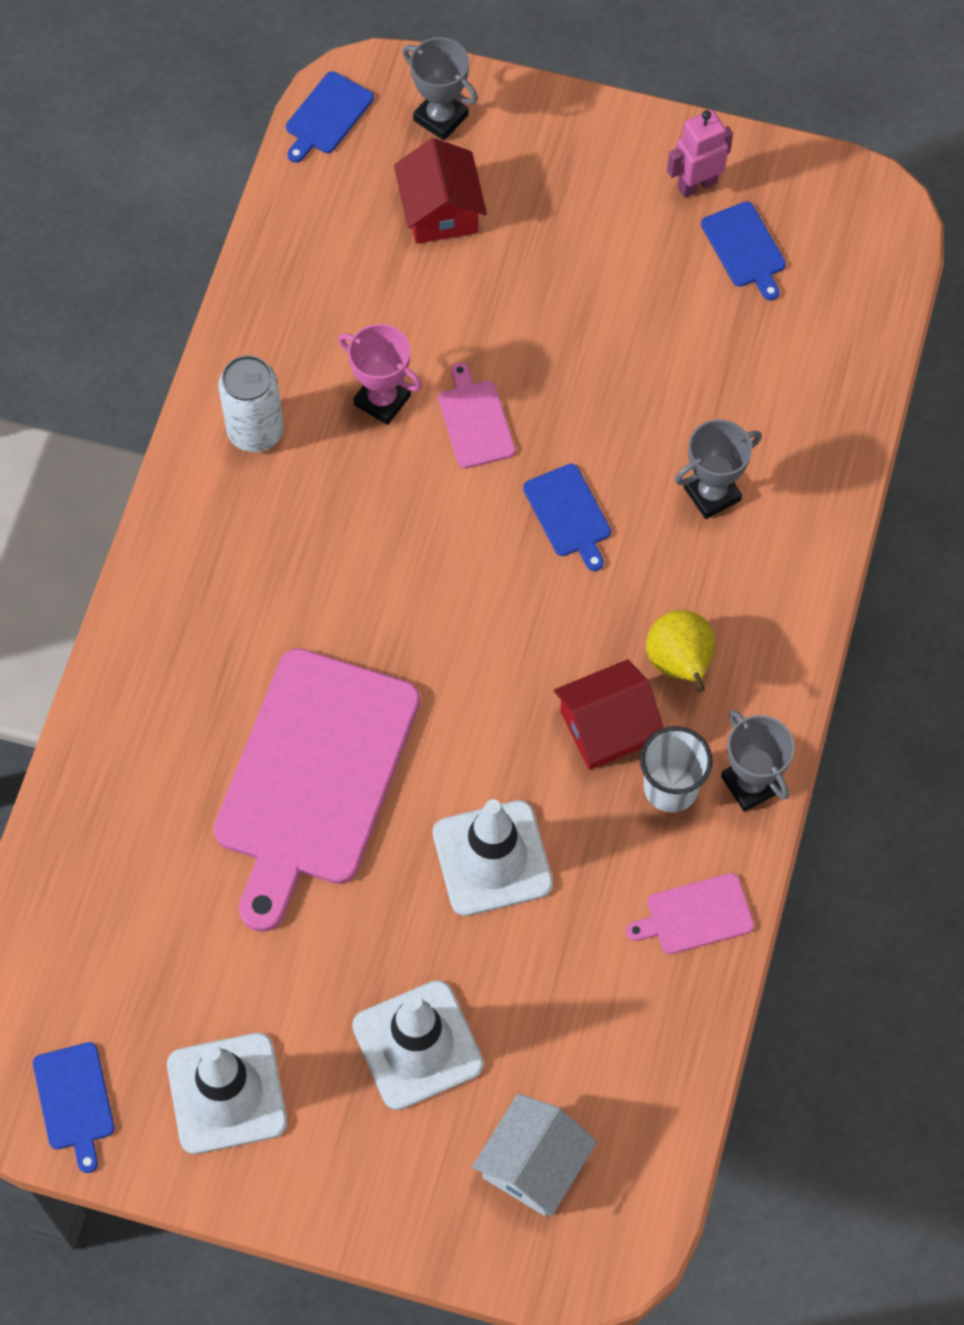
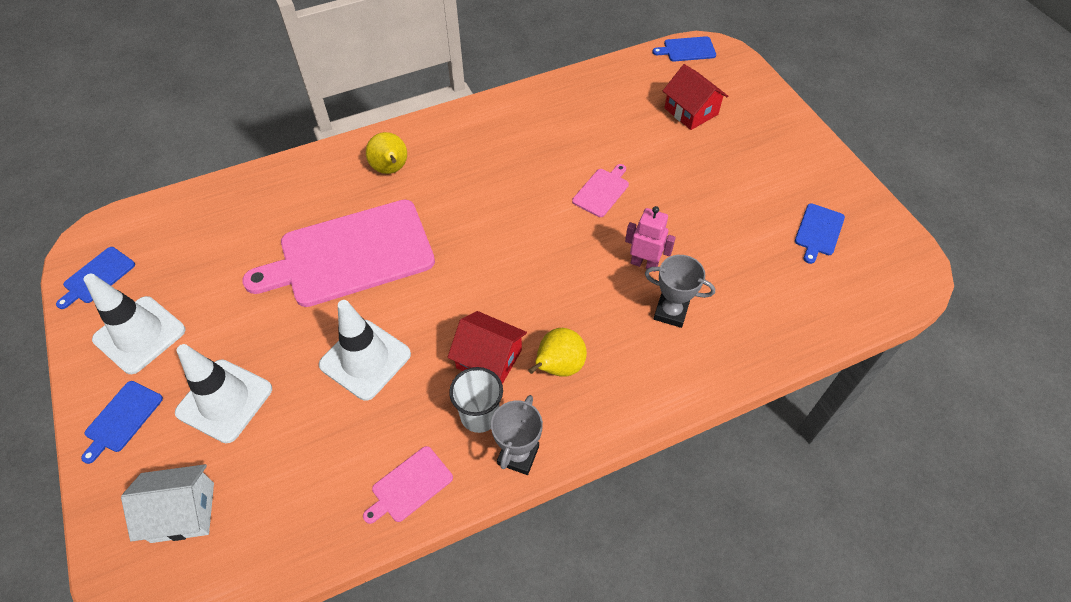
camera: 50 degrees right, 10 degrees down
white can [218,355,284,452] -> none
pink trophy [339,324,422,425] -> none
red house [394,138,487,244] -> red house turned 75 degrees counterclockwise [663,64,728,130]
grey trophy [402,37,478,141] -> none
blue cutting board [523,464,611,571] -> blue cutting board moved to [81,381,163,464]
pink cutting board [626,873,754,954] -> pink cutting board turned 75 degrees counterclockwise [363,446,453,524]
pink robot [667,110,733,198] -> pink robot moved to [625,206,676,272]
none -> yellow pear [366,132,407,174]

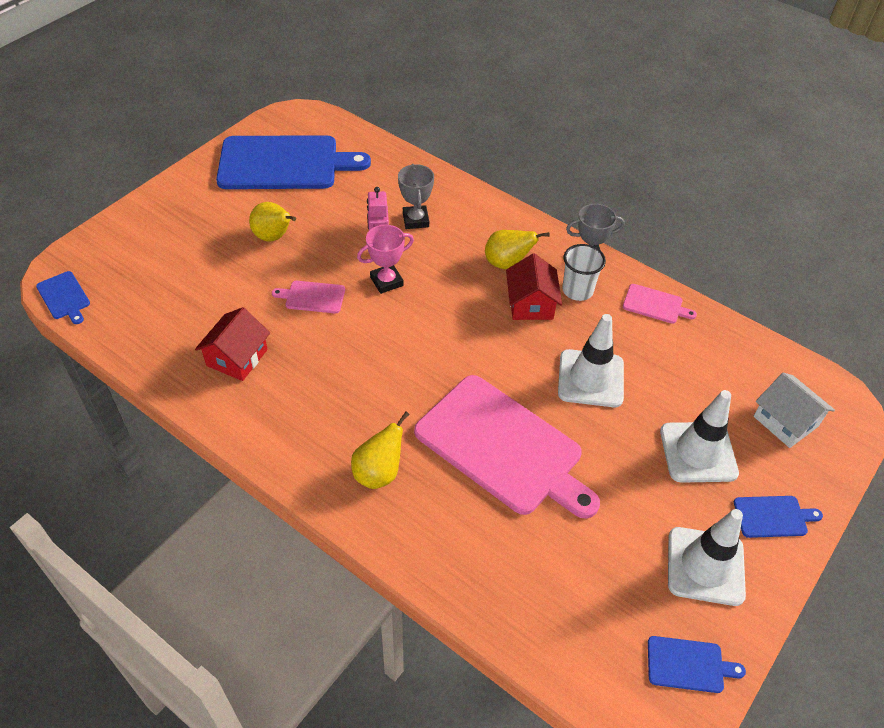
camera: 120 degrees left, 5 degrees down
red house [663,64,728,130] -> red house moved to [195,307,270,381]
blue cutting board [795,203,845,264] -> blue cutting board [216,135,371,189], size x2.38
none -> yellow pear [249,202,296,242]
none -> pink trophy [357,225,414,294]

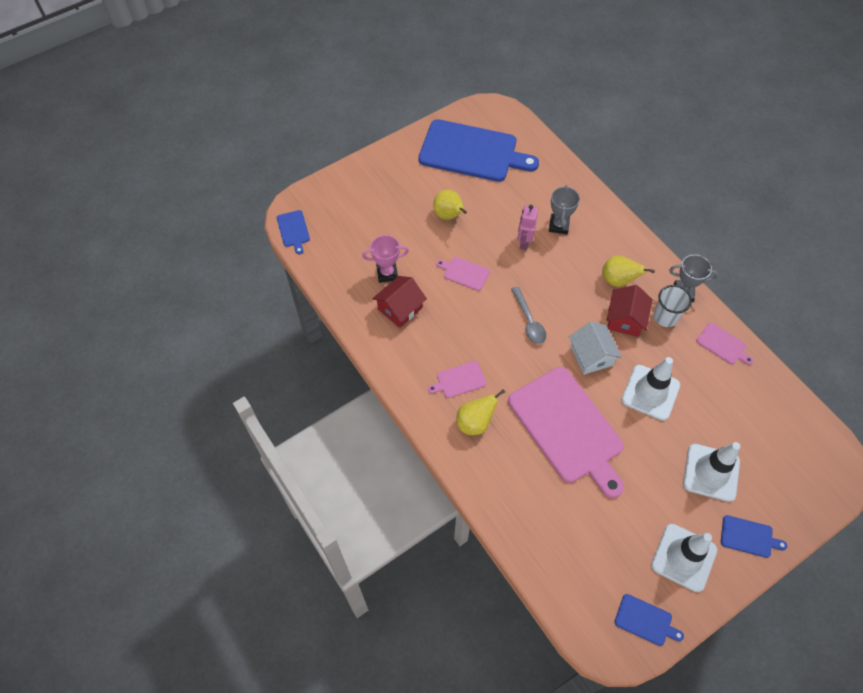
camera: 20 degrees right, 10 degrees up
pink trophy [357,225,414,294] -> pink trophy moved to [362,235,409,283]
white house [754,373,835,448] -> white house moved to [569,322,622,375]
none -> pink cutting board [428,361,487,398]
none -> grey spoon [511,286,546,344]

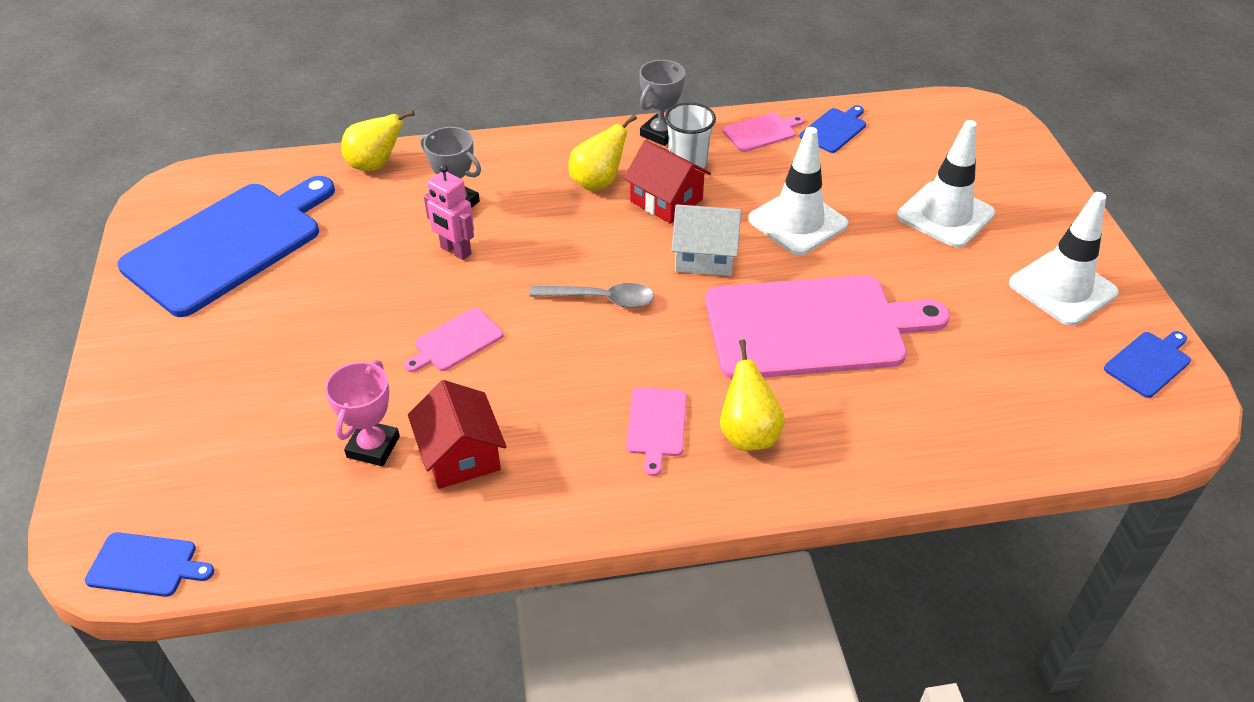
camera: 65 degrees left, 15 degrees down
yellow pear [433,190,467,220] -> yellow pear moved to [341,110,415,171]
blue cutting board [721,515,787,558] -> blue cutting board moved to [799,105,866,153]

